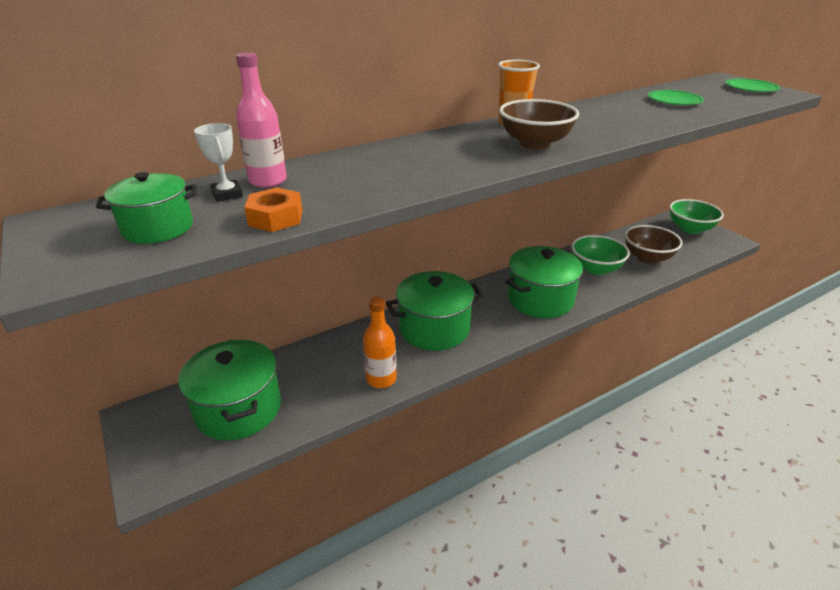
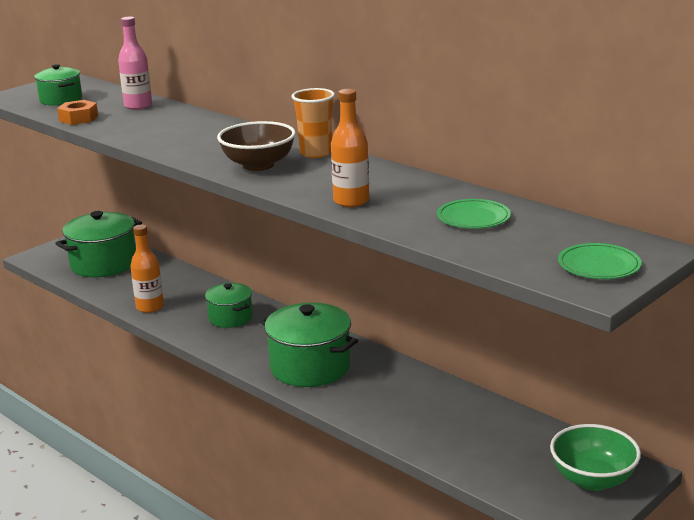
camera: 75 degrees right, 10 degrees down
white trophy [194,123,243,202] -> none
green pot [386,271,483,351] -> green pot [205,283,253,328], size x0.60
green bowl [571,235,630,275] -> none
brown bowl [625,225,683,264] -> none
none -> orange bottle [331,89,369,207]

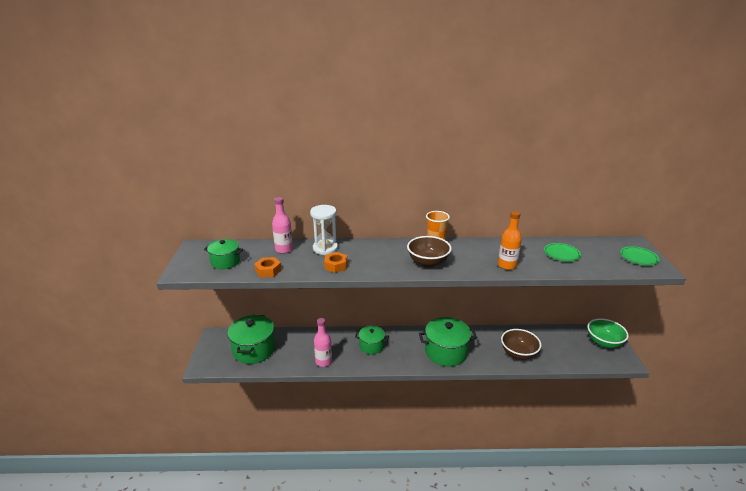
camera: 45 degrees left, 5 degrees up
orange bottle [130,225,164,313] -> pink bottle [314,318,332,367]
none -> white hourglass [310,205,338,255]
none -> orange nut [324,252,347,273]
none -> brown bowl [501,329,541,360]

